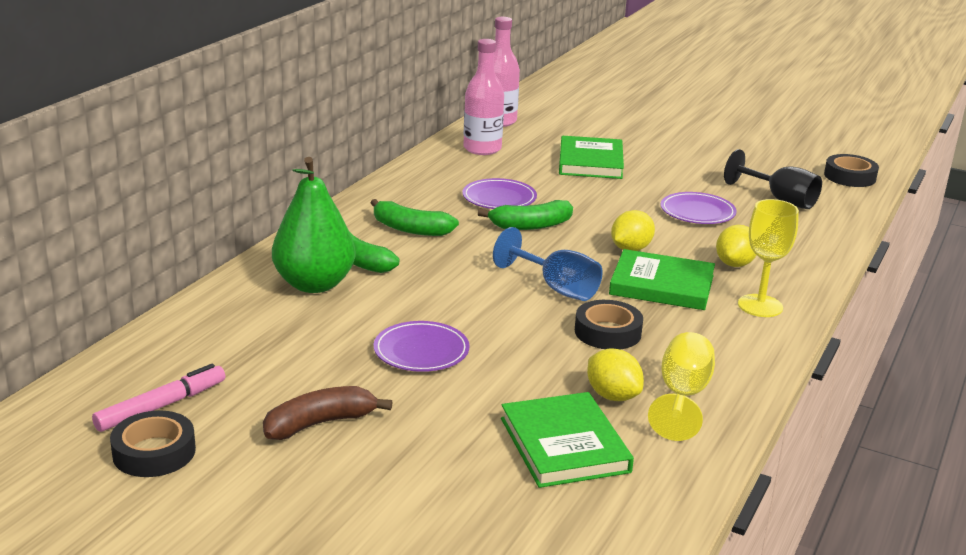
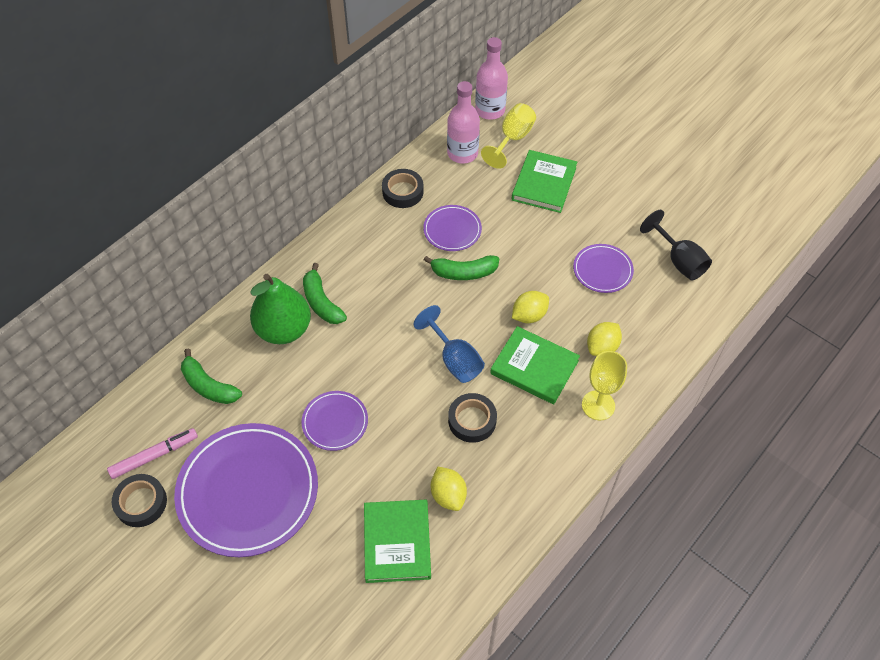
camera: 15 degrees right, 30 degrees up
brown banana [263,386,393,440] -> purple plate [174,423,318,557]
green banana [371,199,459,236] -> green banana moved to [181,348,242,404]
yellow goblet [648,332,715,441] -> yellow goblet moved to [481,103,536,169]
black tape [824,154,879,187] -> black tape moved to [382,169,424,208]

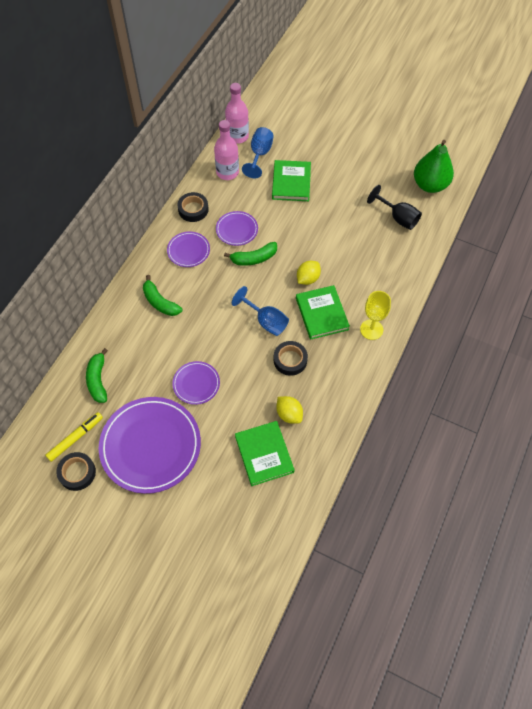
camera: 15 degrees left, 5 degrees up
pink marker [107,428,198,479] -> yellow marker [45,412,103,462]
green banana [181,348,242,404] -> green banana turned 60 degrees clockwise [86,348,108,403]
green pear [250,274,311,344] -> green pear moved to [414,140,454,193]
yellow goblet [481,103,536,169] -> blue goblet [242,127,274,178]
green book [490,326,580,404] -> green book turned 60 degrees clockwise [296,285,350,340]
purple plate [573,244,634,293] -> purple plate moved to [167,232,210,267]
yellow lemon [587,322,622,356] -> none

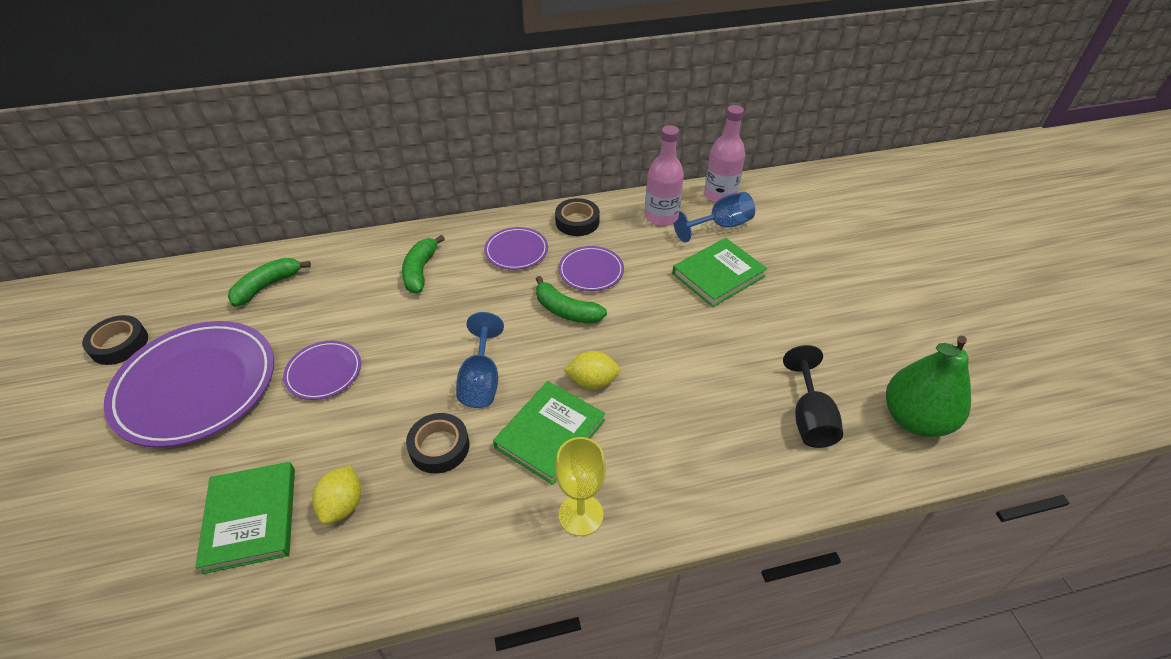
camera: 50 degrees right, 15 degrees down
yellow marker [45,412,103,462] -> none
green book [235,421,295,486] -> green book turned 45 degrees counterclockwise [195,462,295,574]

